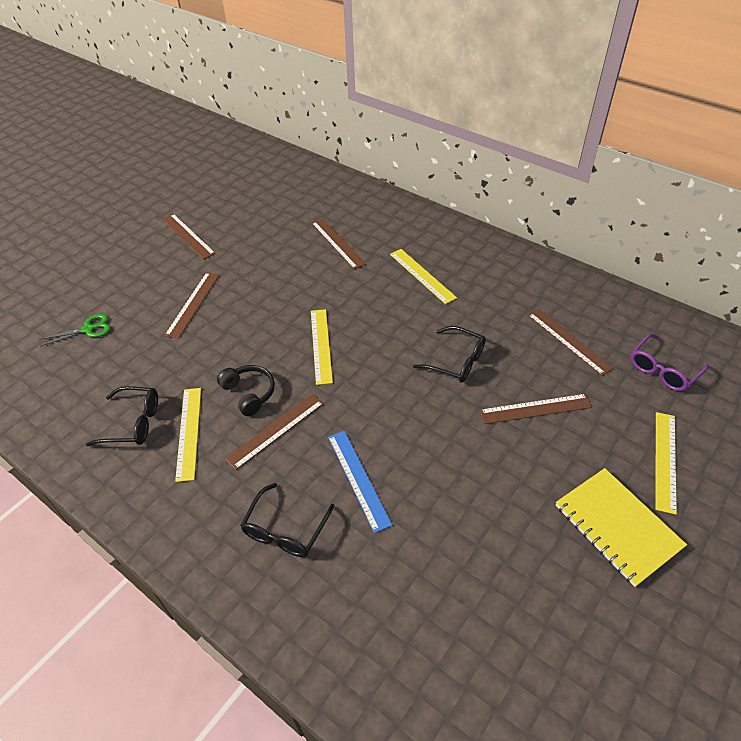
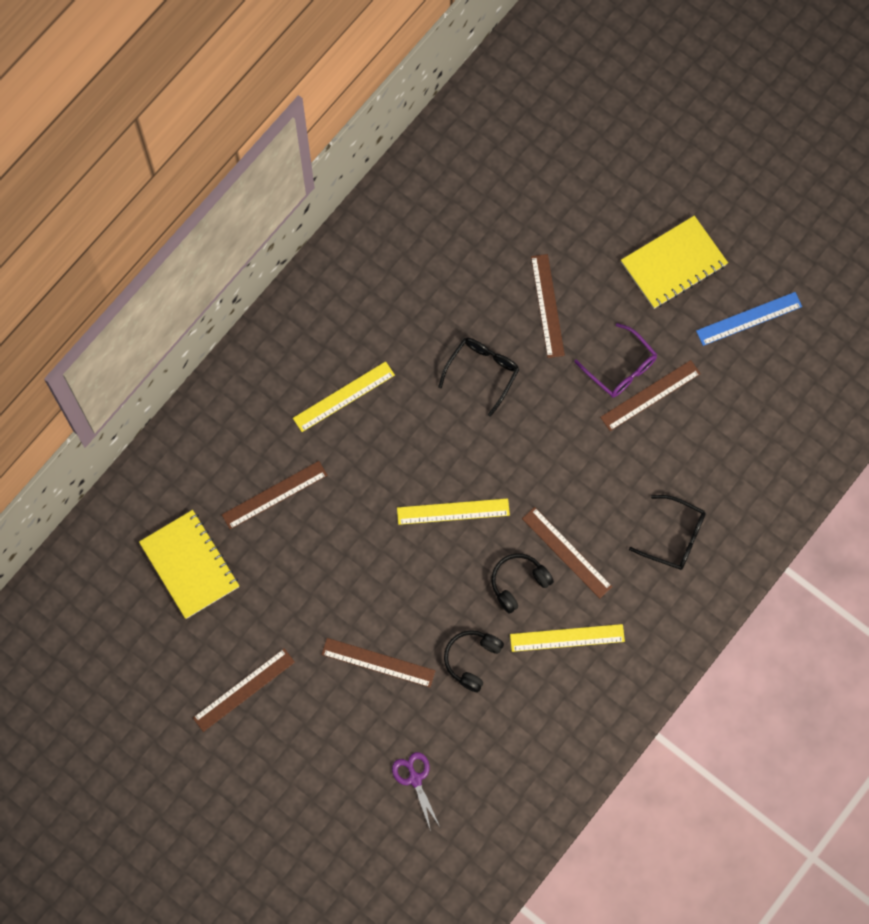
camera: 90 degrees left, 25 degrees up
green scissors [39,314,111,346] -> purple scissors [392,752,440,831]
black glasses [86,386,158,446] -> none
blue ruler [328,431,392,533] -> blue ruler moved to [696,292,802,346]
brown ruler [528,309,614,376] -> brown ruler moved to [600,360,701,431]
purple glasses [630,334,709,391] -> purple glasses moved to [574,323,657,398]
yellow ruler [655,412,677,515] -> none
none -> yellow notebook [139,510,239,619]
none -> black headphones [444,630,504,692]

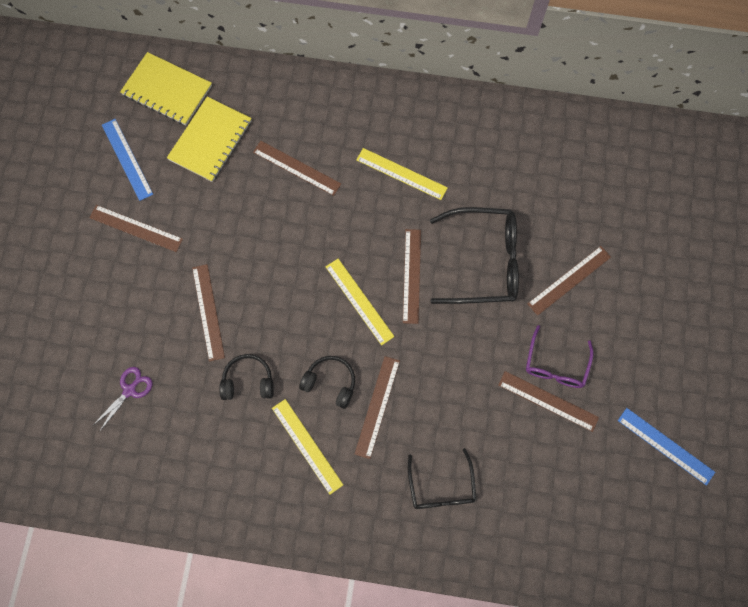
camera: 60 degrees right, 0 degrees up
black glasses [438,338,519,417] -> black glasses [430,207,519,304], size x1.64
yellow notebook [621,216,728,309] -> yellow notebook moved to [120,52,212,125]
none -> blue ruler [102,119,153,201]
none -> brown ruler [403,229,421,324]

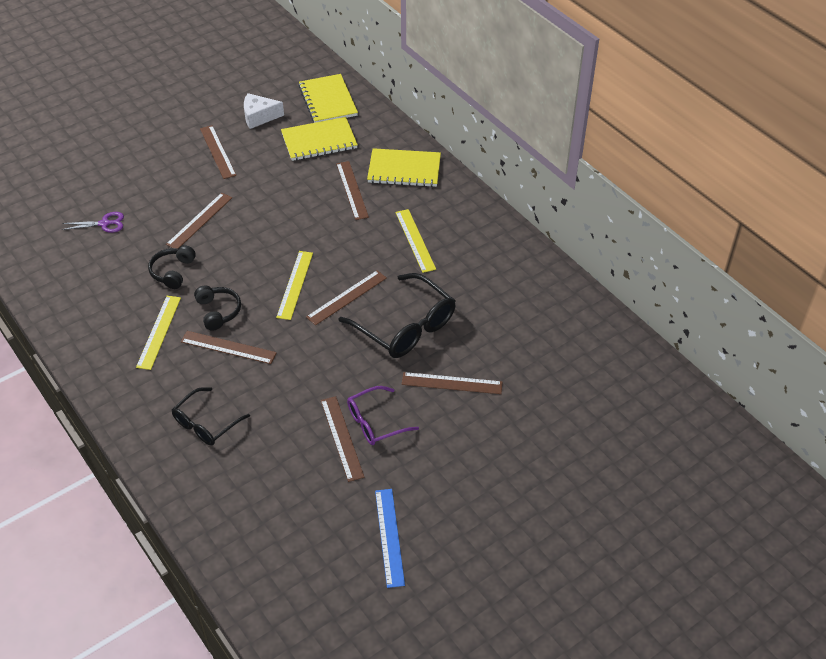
camera: 45 degrees right, 25 degrees down
blue ruler [102,119,153,201] -> white cheese [244,93,284,129]
black headphones [219,354,274,400] -> black headphones turned 120 degrees counterclockwise [148,245,196,289]
brown ruler [355,356,400,459] -> brown ruler turned 45 degrees clockwise [181,331,277,364]
none -> yellow notebook [367,148,441,187]

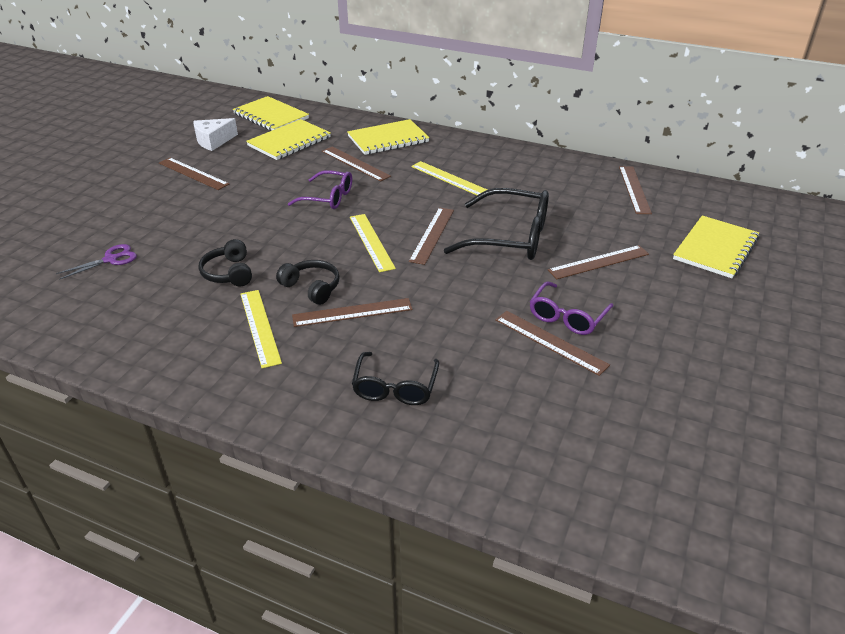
camera: 30 degrees left, 10 degrees down
brown ruler [166,193,232,248] -> brown ruler moved to [619,166,652,214]
blue ruler [375,489,405,588] -> none
none -> purple glasses [288,170,352,209]
none -> yellow notebook [673,215,759,278]

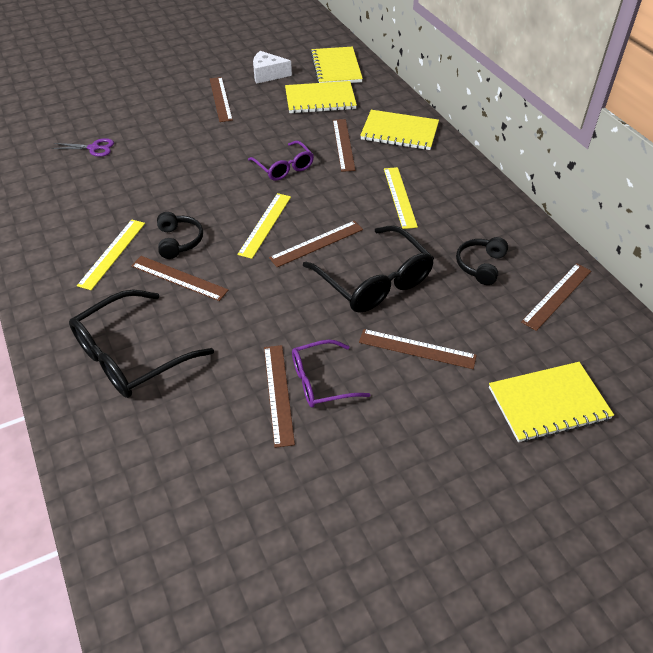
camera: 40 degrees right, 10 degrees up
black headphones [198,239,252,286] -> black headphones moved to [456,237,508,285]
black glasses [352,352,439,405] -> black glasses [69,290,214,398], size x1.64

